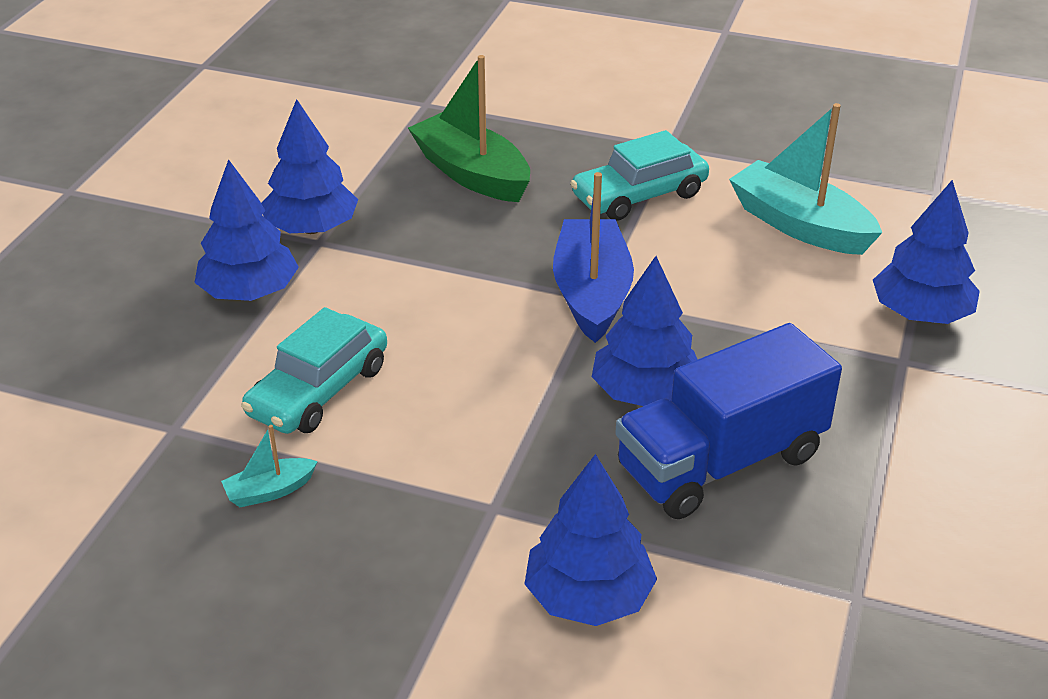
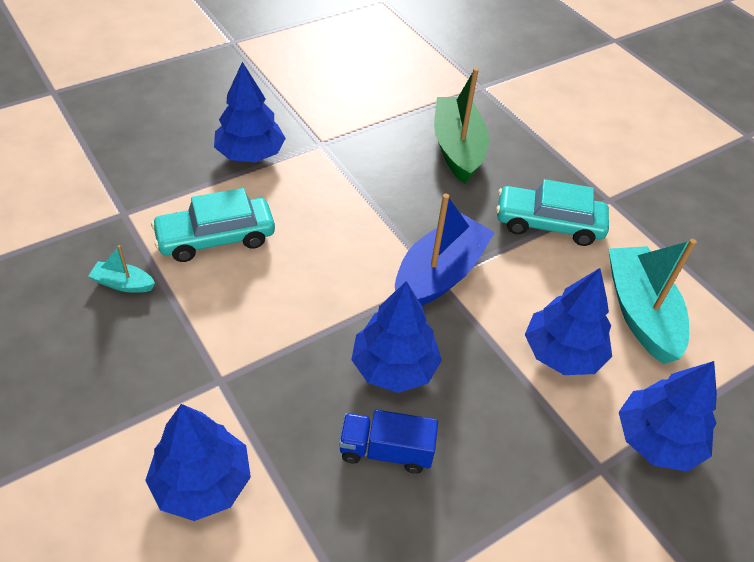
camera: 35 degrees right, 10 degrees up
blue tree [261,99,358,234] -> blue tree moved to [525,268,612,375]
blue truck [615,323,842,519] -> blue truck [339,410,438,474], size x0.53

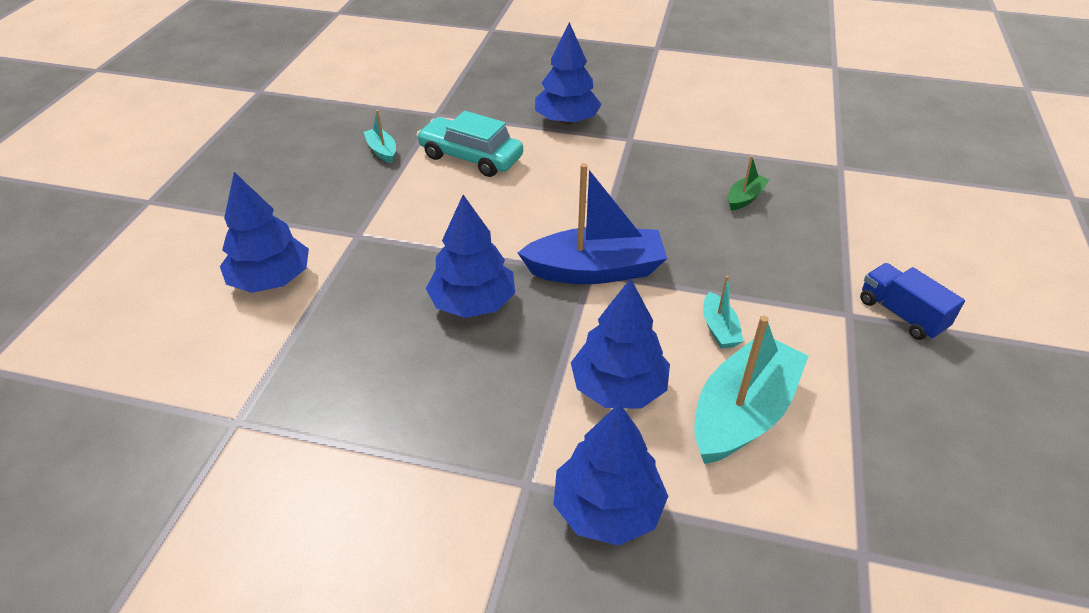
camera: 50 degrees right, 5 degrees down
blue truck [339,410,438,474] -> blue truck moved to [860,263,965,340]
green boat [434,67,489,184] -> green boat [728,156,769,211], size x0.47
turquoise car [496,179,609,246] -> none
none -> turquoise boat [703,276,744,349]

